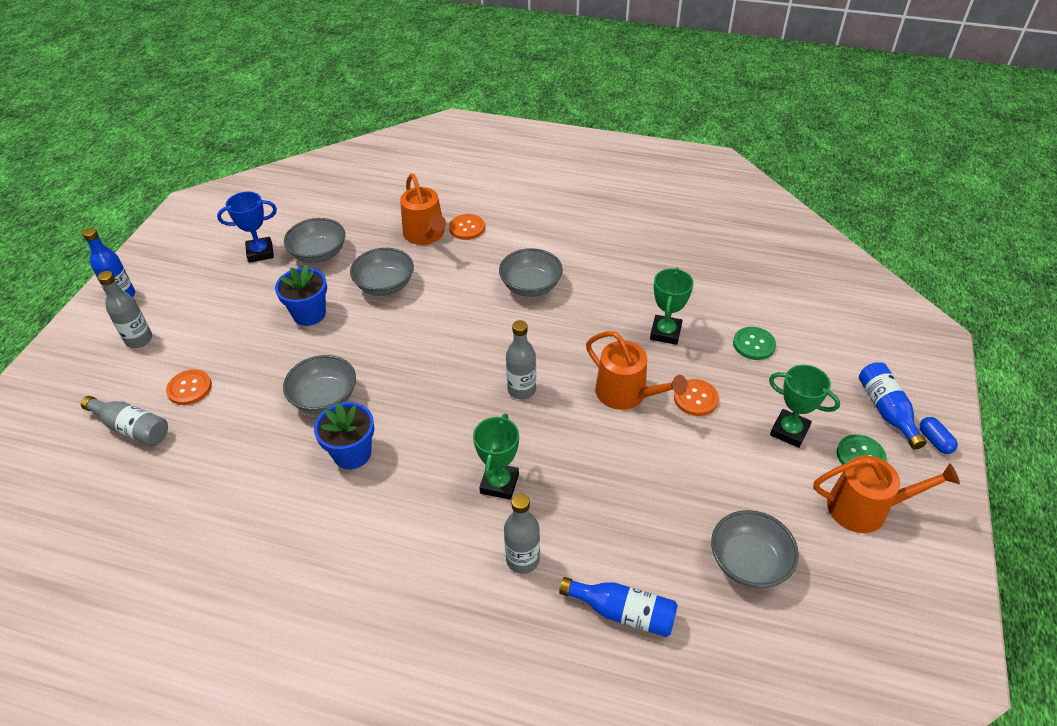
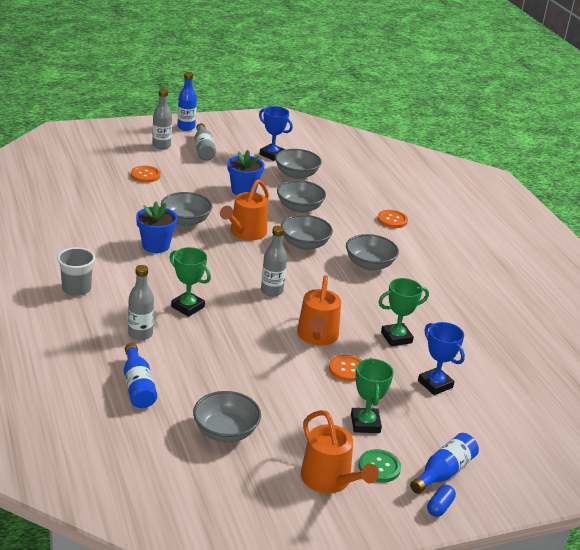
camera: 50 degrees right, 15 degrees down
grey bottle [81,396,168,446] -> grey bottle moved to [194,123,216,161]
orange watering can [400,174,446,245] -> orange watering can moved to [220,179,269,240]
green trophy [473,414,519,500] -> green trophy turned 60 degrees clockwise [169,247,211,317]
green button [733,327,776,360] -> blue trophy [418,322,465,395]
none -> grey cup [57,247,95,296]
none -> grey bowl [281,215,333,250]

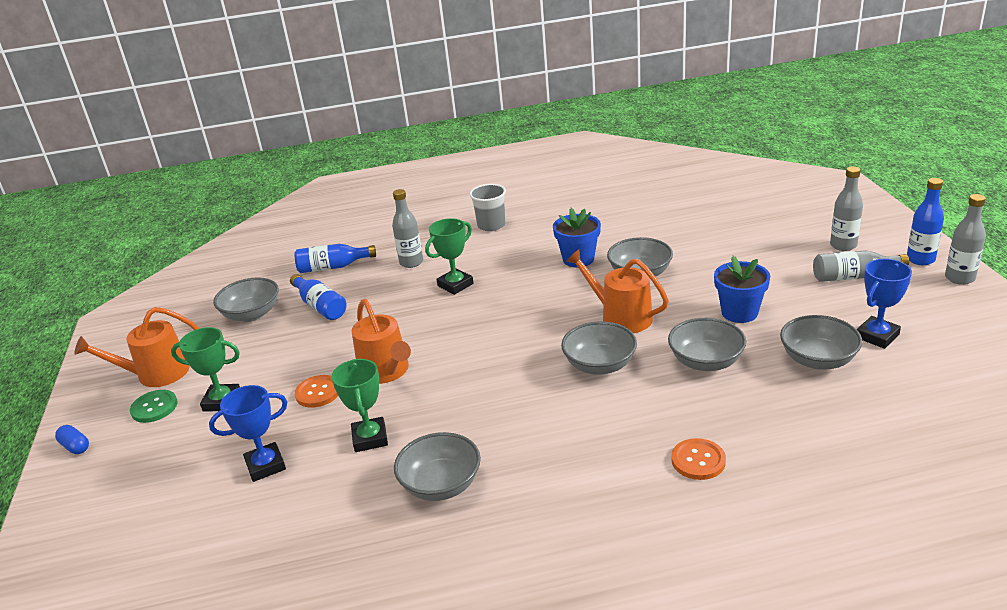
camera: 105 degrees right, 0 degrees up
orange button [131,166,161,183] -> none
grey bottle [261,226,287,297] -> grey bottle moved to [945,194,986,285]
orange watering can [297,275,341,346] -> orange watering can turned 135 degrees counterclockwise [352,299,411,384]
grey bowl [346,234,399,271] -> grey bowl moved to [394,432,481,501]
blue bottle [410,433,479,494] -> blue bottle moved to [290,274,347,320]

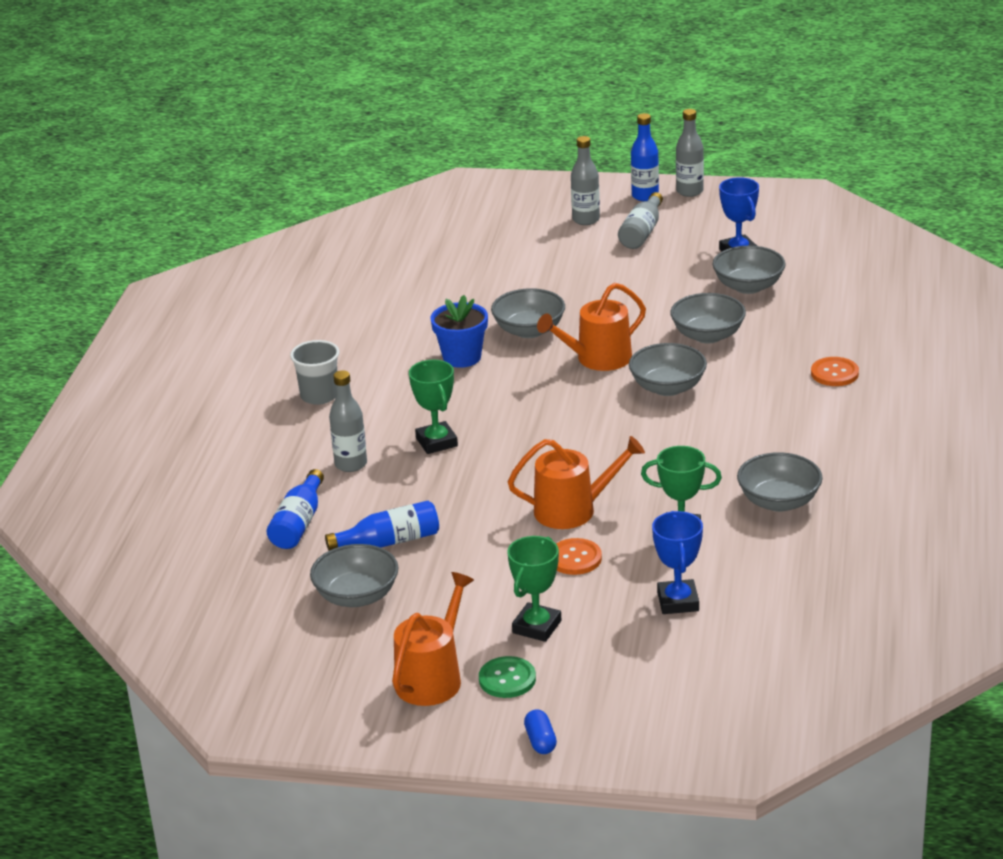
camera: 70 degrees left, 0 degrees up
blue capsule [55,425,89,454] -> blue capsule turned 75 degrees counterclockwise [524,709,557,754]
orange watering can [74,307,200,387] -> orange watering can turned 150 degrees counterclockwise [392,572,474,706]
blue flower pot [714,256,770,323] -> none

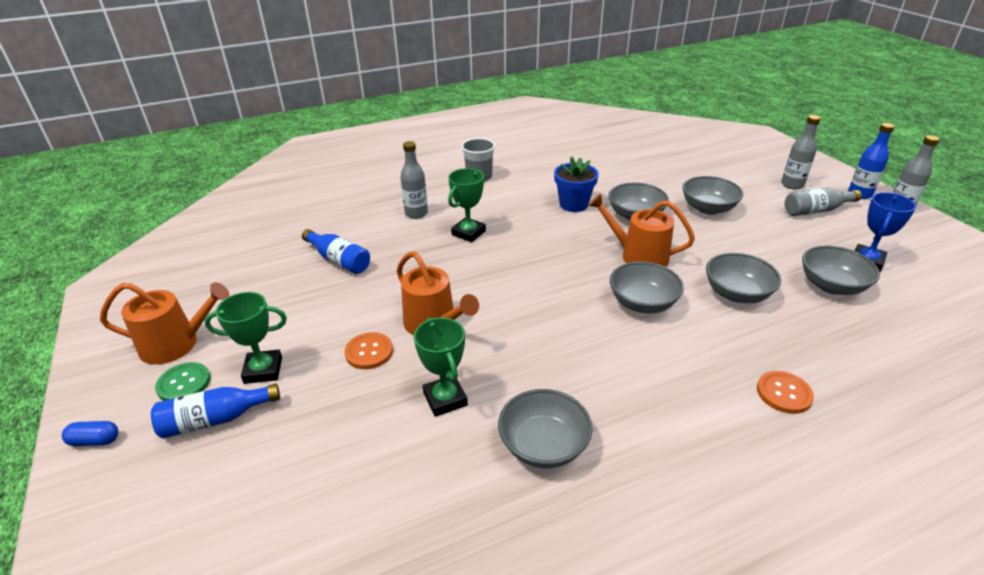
camera: 55 degrees right, 5 degrees up
blue bottle [266,469,324,549] -> blue bottle moved to [151,384,280,438]
grey bowl [310,544,399,607] -> grey bowl moved to [682,176,743,215]
blue capsule [524,709,557,754] -> blue capsule turned 45 degrees clockwise [62,421,118,446]
blue trophy [652,511,703,614] -> none

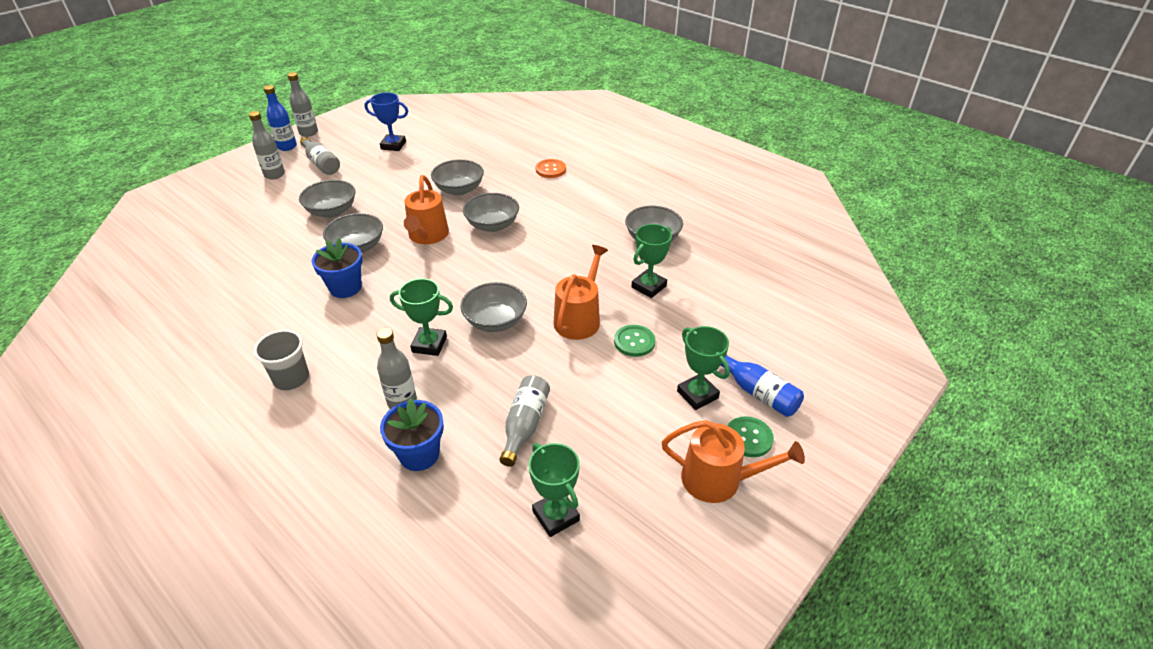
camera: 115 degrees left, 5 degrees up
blue capsule [62,421,118,446] -> none
orange watering can [100,282,230,365] -> orange watering can turned 135 degrees clockwise [662,420,805,503]
blue bottle [302,229,370,274] -> grey bottle [500,375,550,467]
orange button [345,332,393,369] -> green button [614,325,655,357]
grey bowl [802,246,880,295] -> grey bowl moved to [460,282,527,332]
none -> blue flower pot [380,398,444,471]
none -> green trophy [529,443,580,537]

